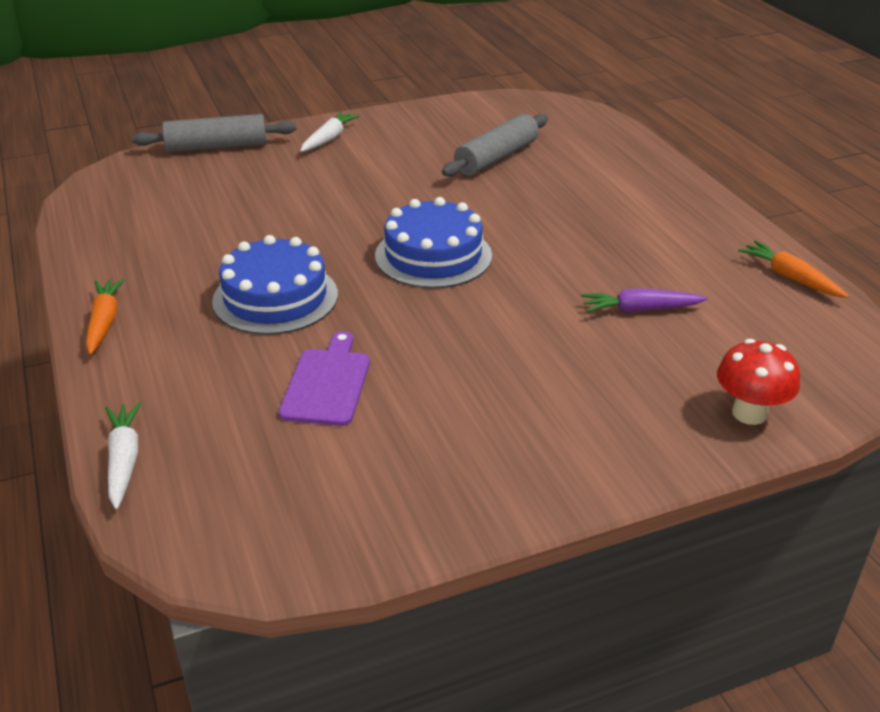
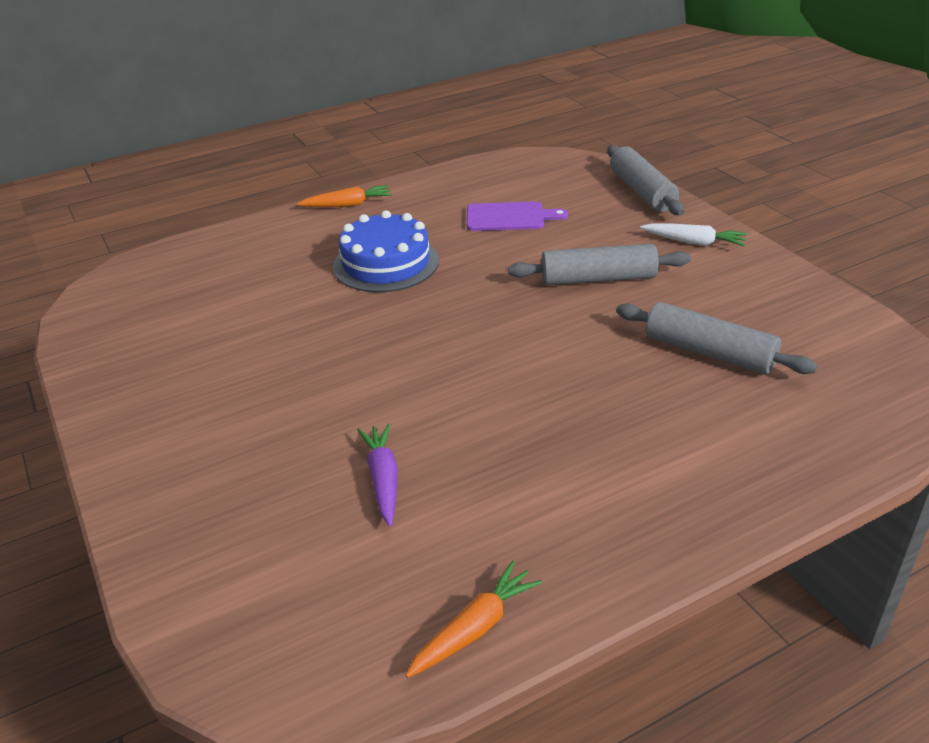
camera: 85 degrees right, 0 degrees up
white carrot [105,402,142,509] -> none
purple cutting board [279,331,370,426] -> purple cutting board moved to [467,201,568,231]
blue cake [375,197,492,288] -> none
red mushroom [717,339,800,425] -> none
none -> grey rolling pin [508,243,691,285]

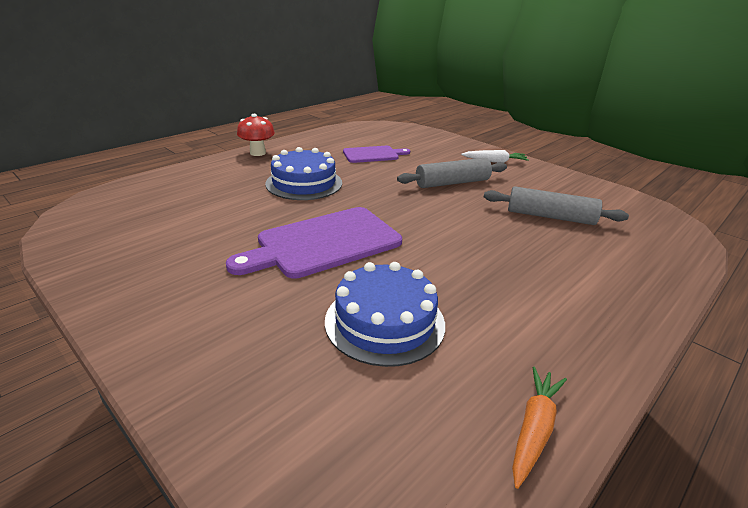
camera: 20 degrees left, 5 degrees down
orange carrot [297,185,392,207] -> red mushroom [237,114,275,156]
purple carrot [357,424,398,527] -> blue cake [325,262,445,367]
grey rolling pin [607,145,684,215] -> none
none -> purple cutting board [226,207,402,279]

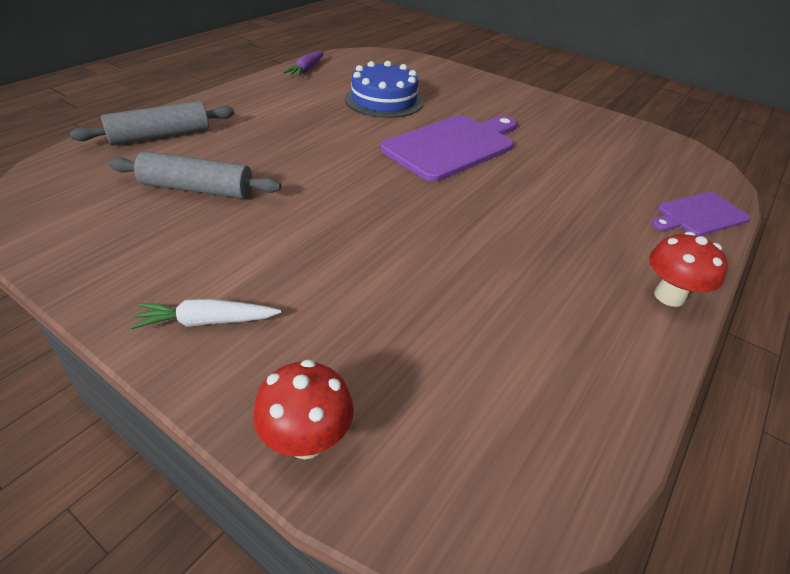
camera: 170 degrees right, 10 degrees up
blue cake [265,147,342,200] -> none
purple cutting board [343,146,410,163] -> purple cutting board moved to [652,192,750,236]
grey rolling pin [397,158,507,188] -> grey rolling pin moved to [70,101,235,145]
orange carrot [512,366,567,489] -> purple carrot [283,51,324,77]
none -> red mushroom [253,360,354,459]

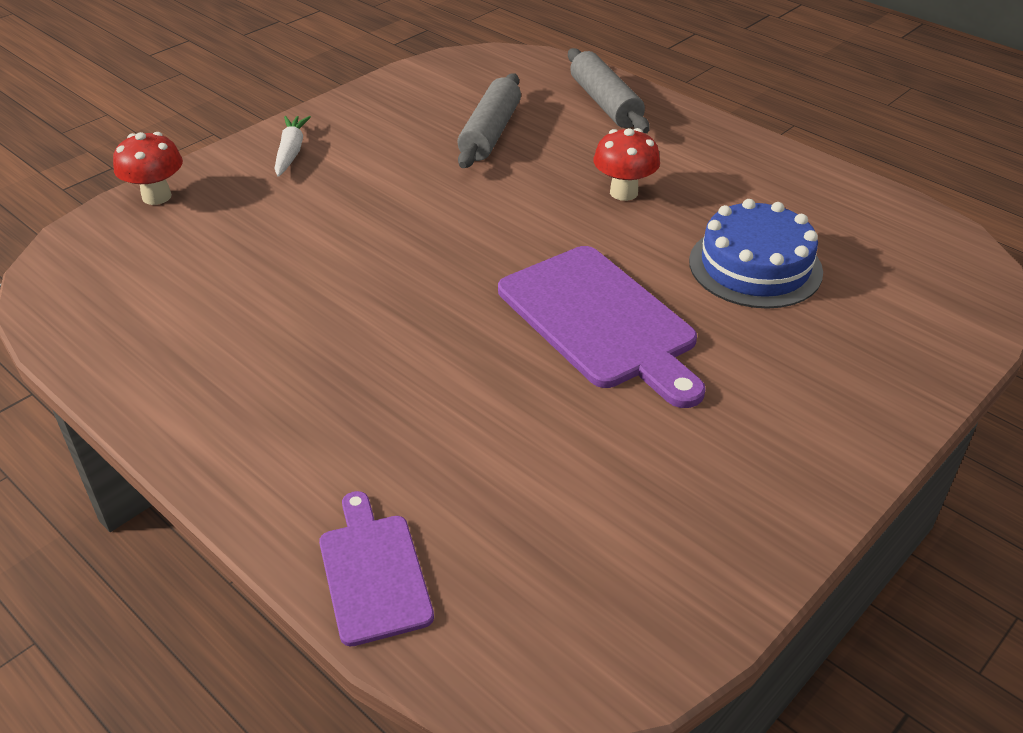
camera: 100 degrees right, 0 degrees up
purple carrot [283,51,324,77] -> none
red mushroom [649,232,728,307] -> red mushroom moved to [593,128,660,201]

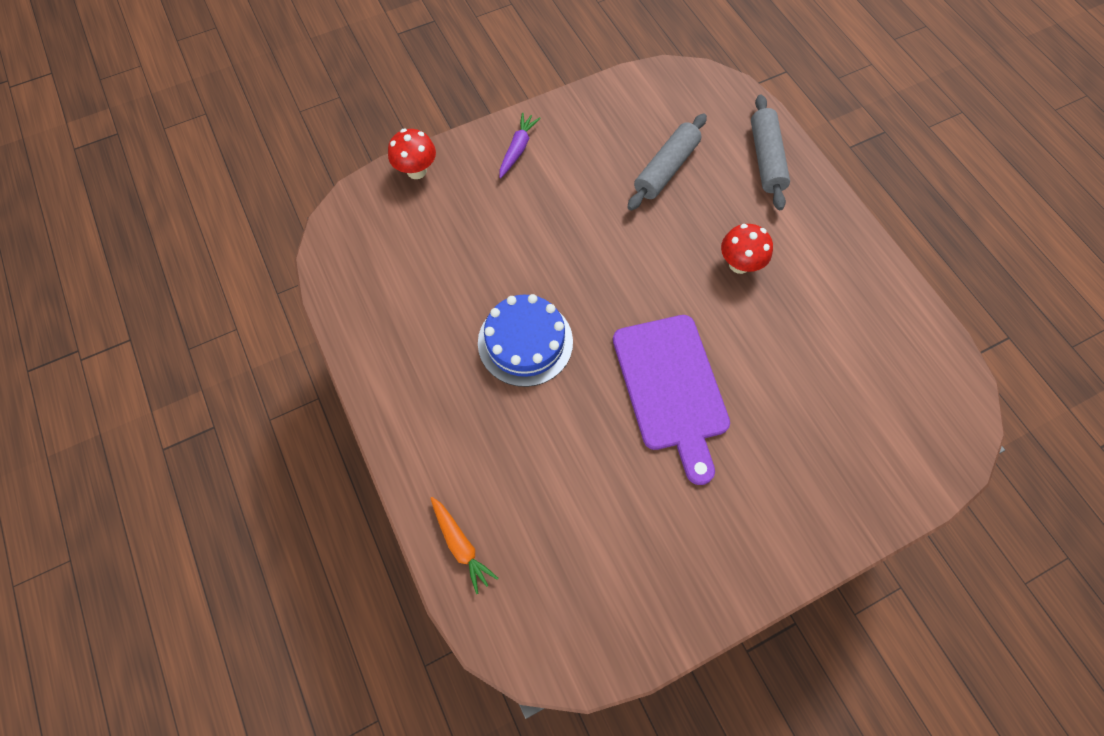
camera: 20 degrees right, 25 degrees up
white carrot [274,116,311,177] -> purple carrot [499,112,541,179]
purple cutting board [319,491,434,646] -> orange carrot [431,497,498,594]
blue cake [689,199,823,309] -> blue cake moved to [478,294,573,387]

